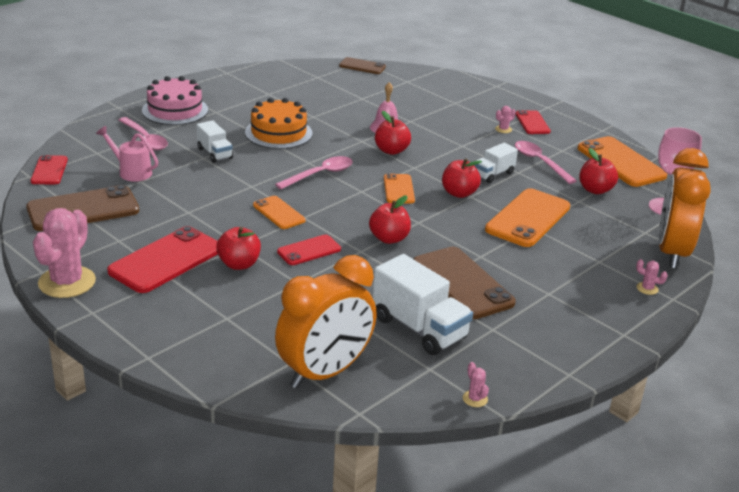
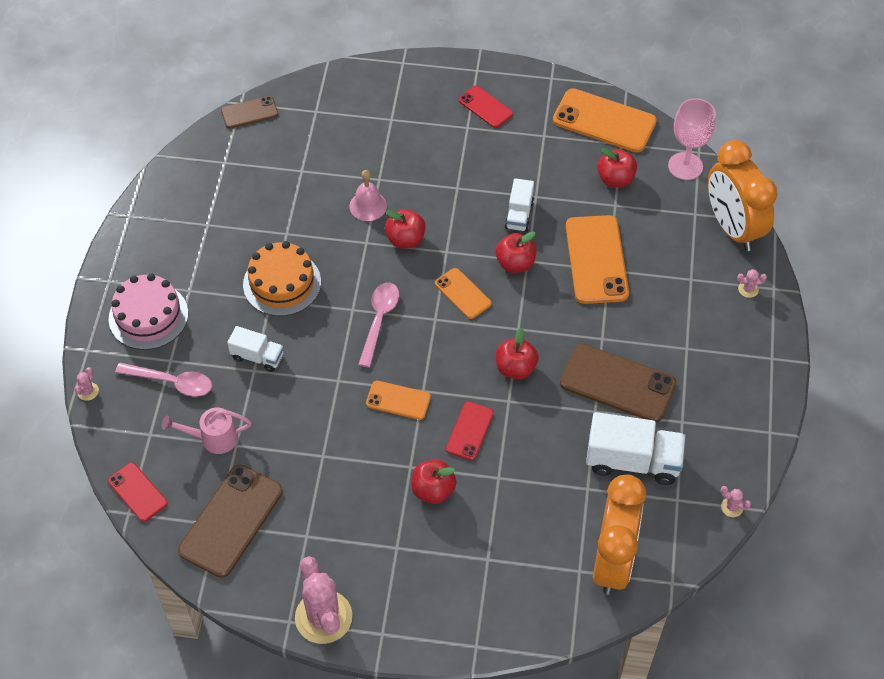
camera: 35 degrees left, 25 degrees up
red phone [107,226,218,293] -> none
pink cactus [495,106,516,133] -> pink cactus moved to [74,367,99,401]
pink spoon [515,141,577,184] -> none

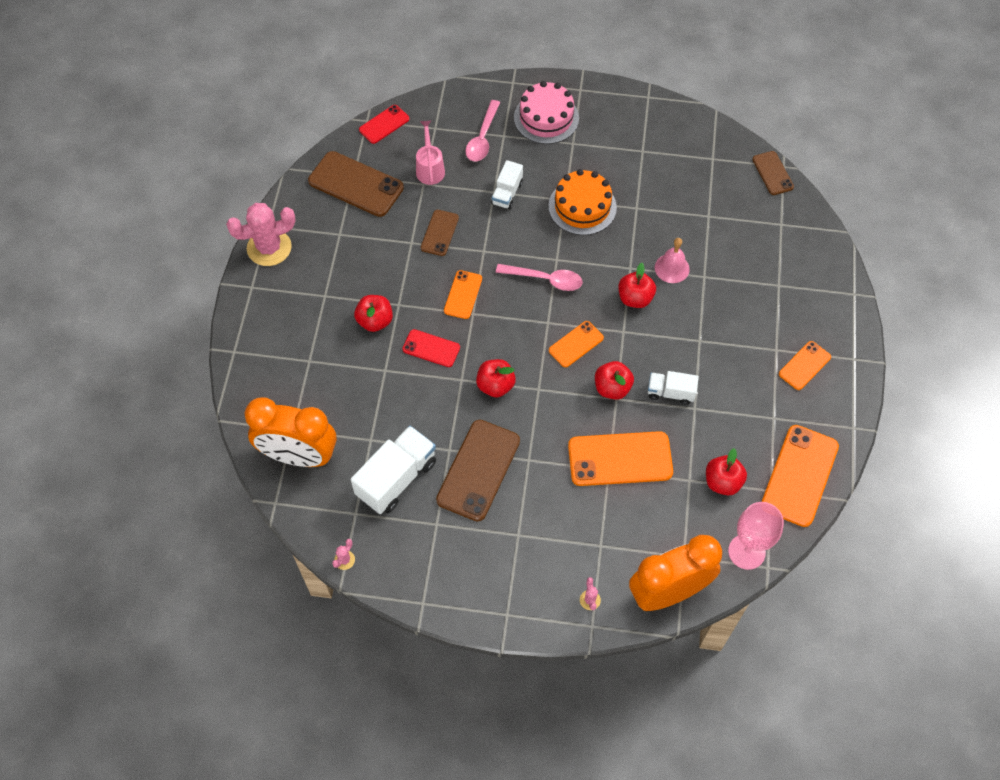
camera: 90 degrees right, 5 degrees up
pink cactus [74,367,99,401] -> none
red phone [459,86,513,128] -> orange phone [779,341,831,390]
white truck [586,412,686,485] -> white truck turned 150 degrees counterclockwise [351,426,436,514]
none -> brown phone [421,210,459,256]

